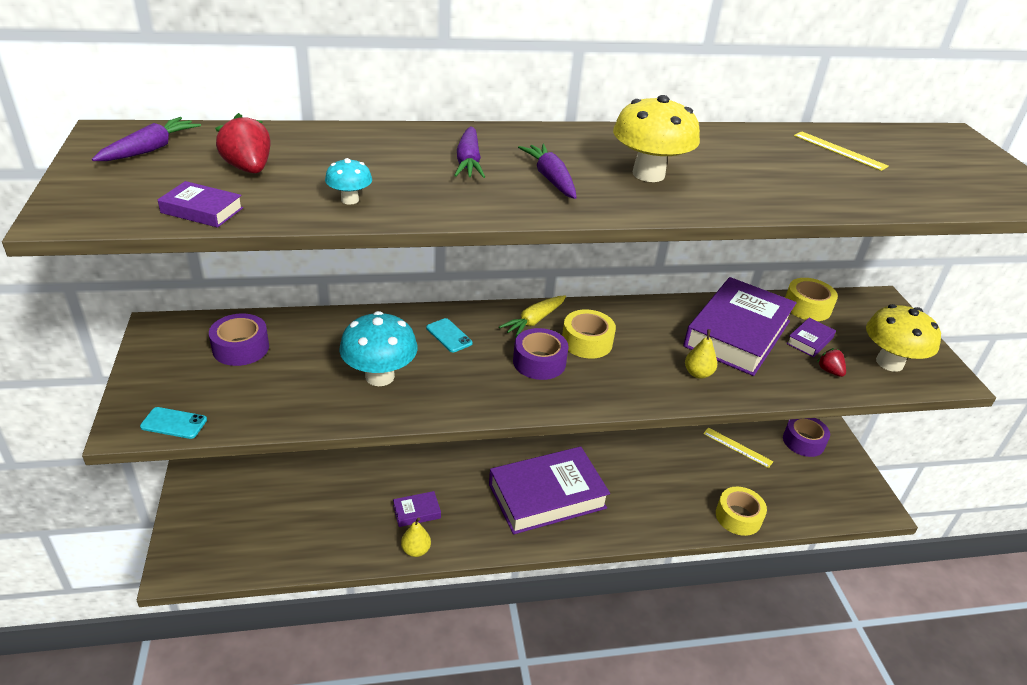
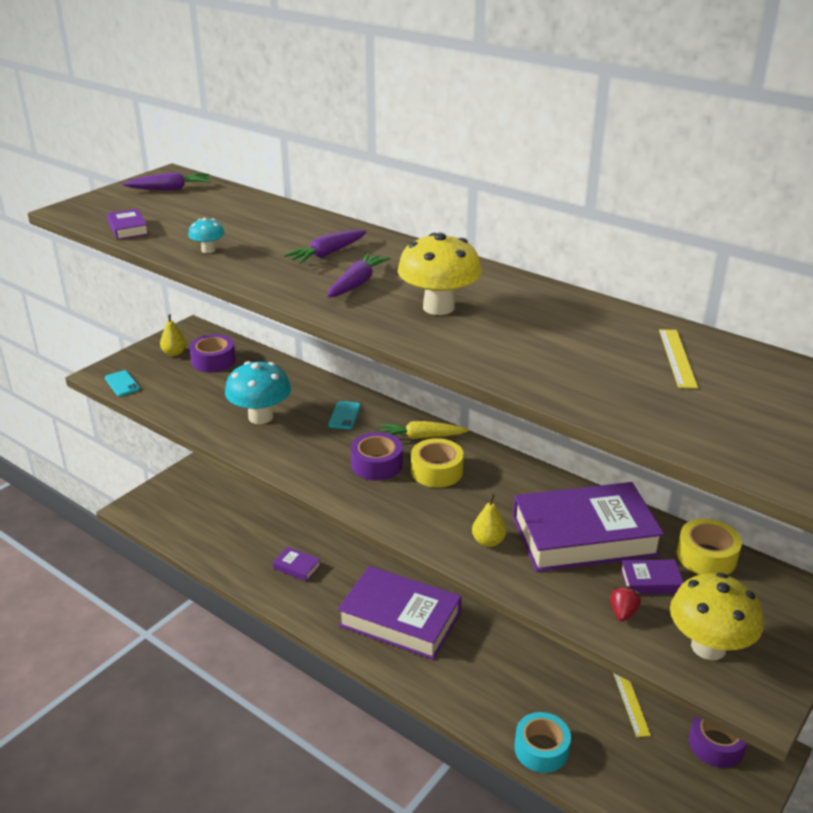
camera: 50 degrees right, 5 degrees down
red strawberry [215,113,271,173] -> none
yellow pear [401,517,431,557] -> yellow pear moved to [160,315,186,356]
yellow tape [716,487,767,536] -> turquoise tape [514,712,571,773]

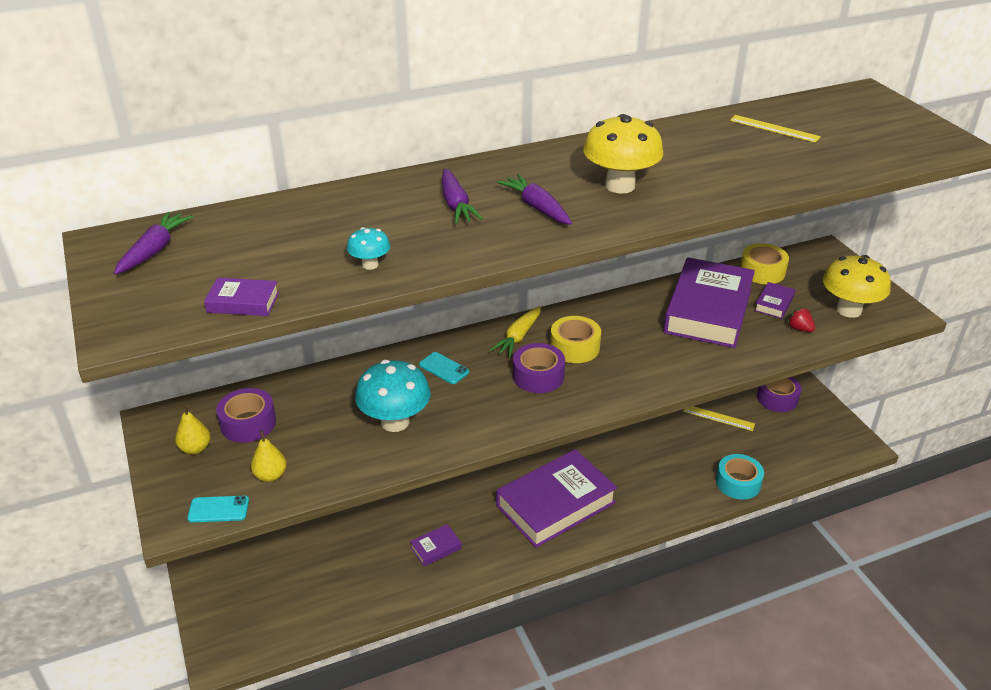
camera: 60 degrees left, 5 degrees up
yellow pear [472,494,506,547] -> yellow pear moved to [251,430,287,482]

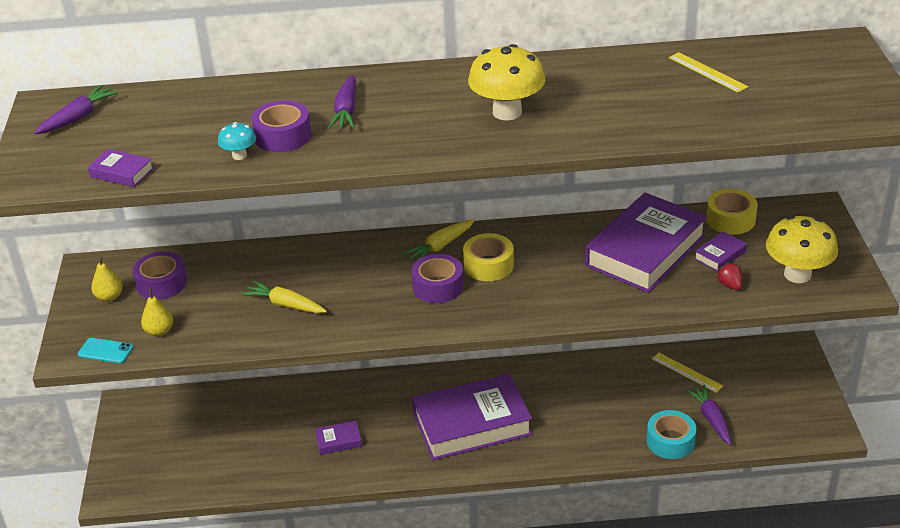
camera: 20 degrees right, 0 degrees up
turquoise mushroom [355,360,431,432] -> yellow carrot [242,281,327,313]
turquoise phone [419,352,469,384] -> none
purple carrot [497,174,572,225] -> purple carrot moved to [685,384,731,445]
purple tape [757,377,801,412] -> purple tape moved to [251,100,311,152]

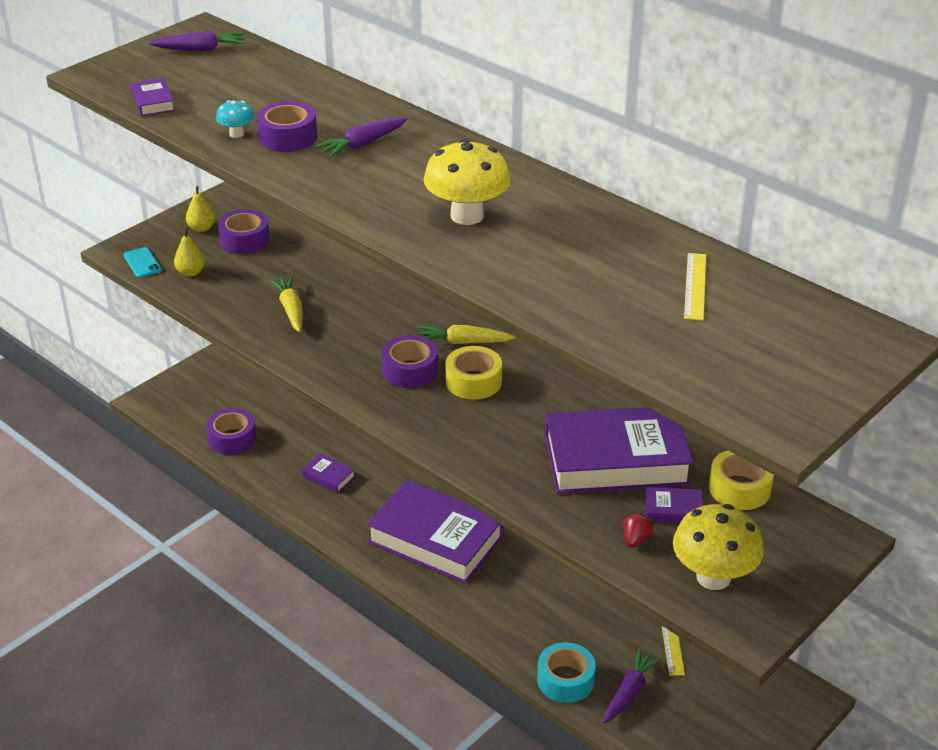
camera: 45 degrees right, 0 degrees up
none -> purple tape [206,408,256,455]

